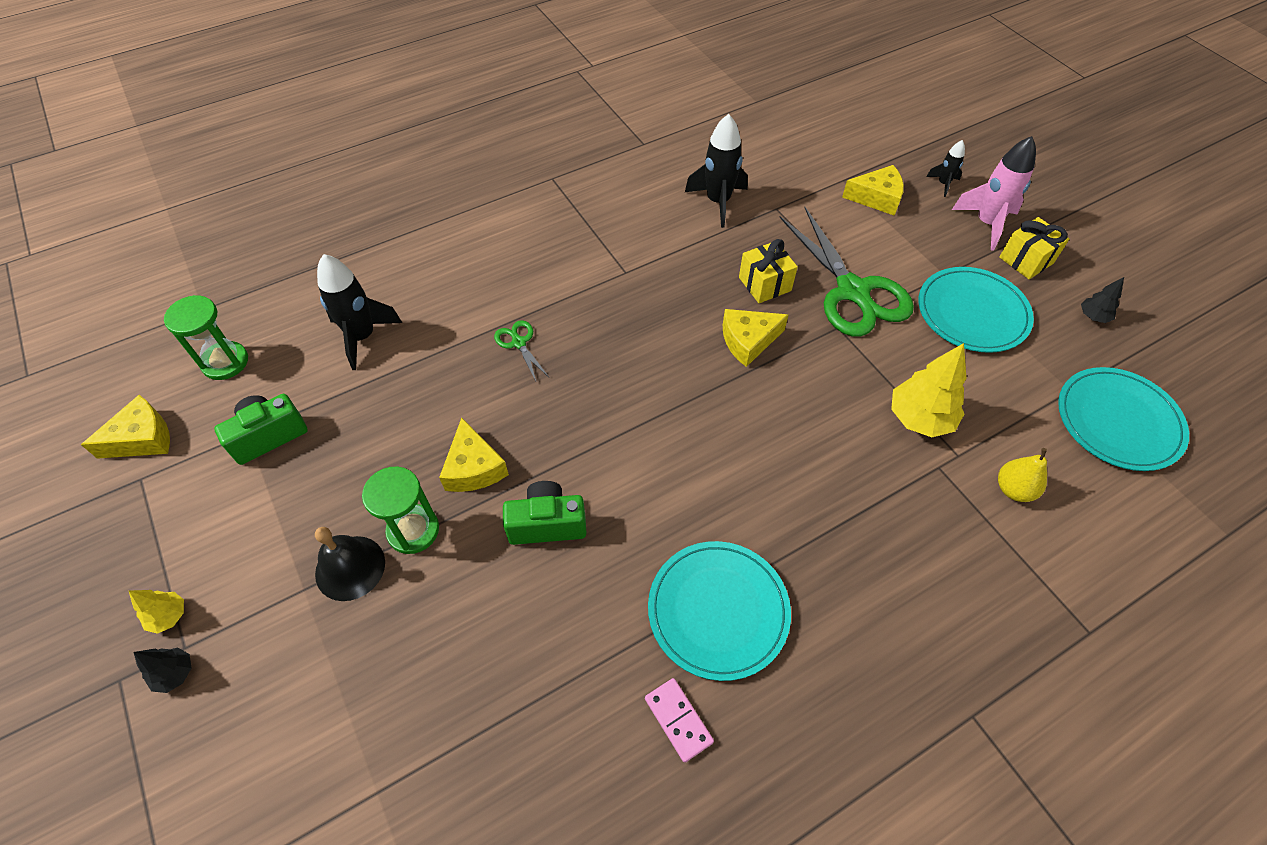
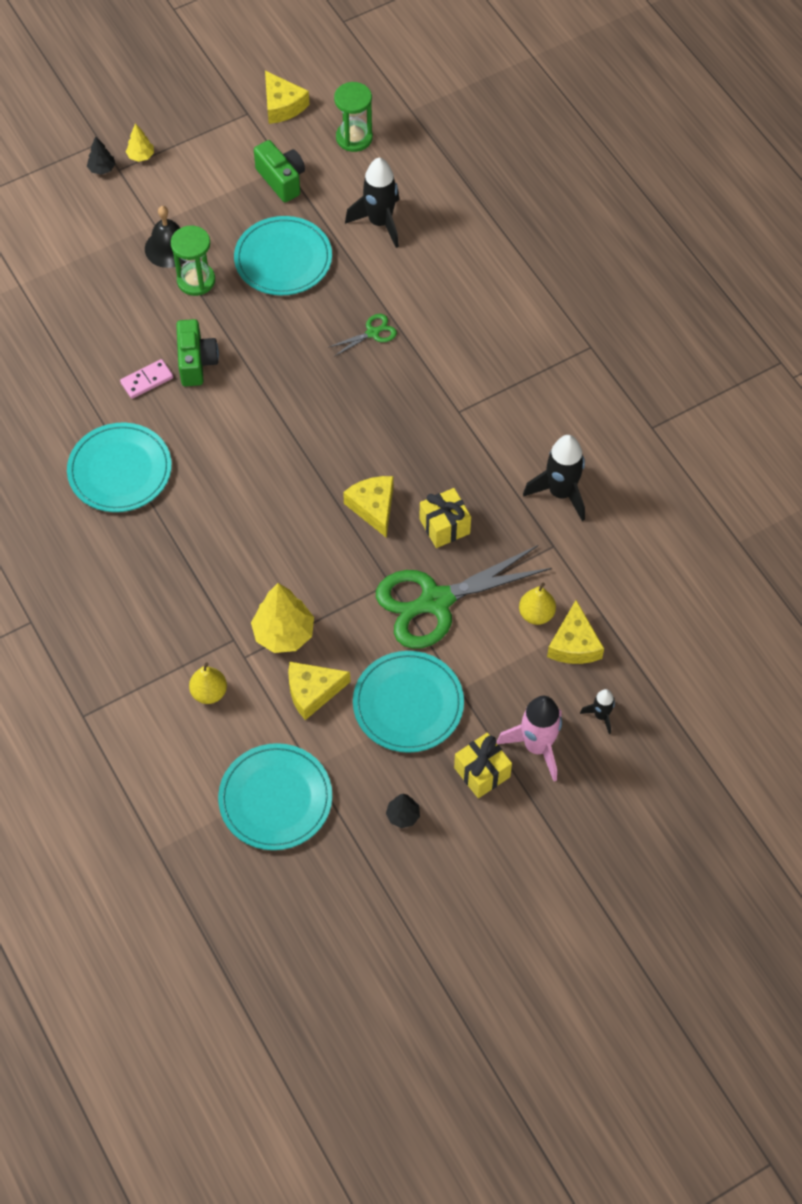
camera: 90 degrees right, 5 degrees up
yellow cheese [439,418,509,492] -> yellow cheese moved to [288,662,350,720]
pink domino [645,678,714,763] -> pink domino moved to [120,359,173,399]
none -> turquoise plate [234,216,332,295]
none -> yellow pear [519,583,556,625]

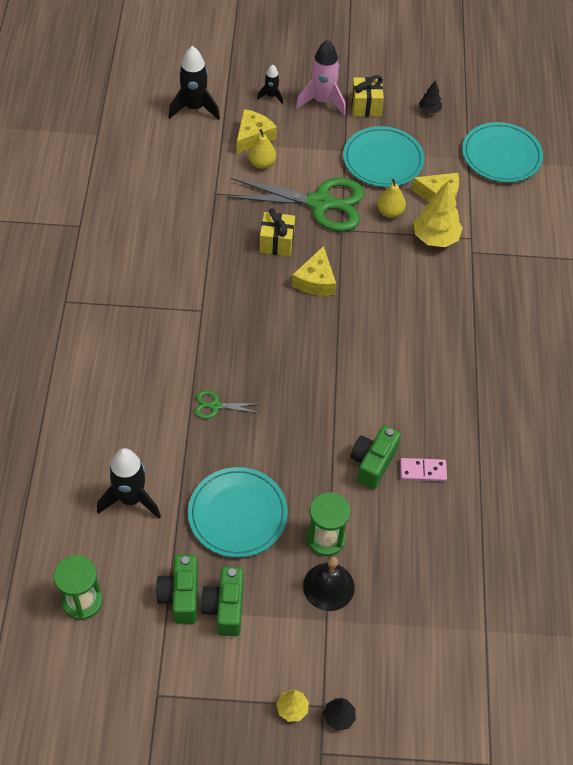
camera: 150 degrees left, 5 degrees down
turquoise plate [67,423,172,512] -> none
yellow pear [189,662,227,704] -> yellow pear moved to [377,179,406,218]
yellow cheese [265,71,309,124] -> none
black rocket [523,435,585,521] -> black rocket moved to [169,46,220,120]
none -> green camera [201,566,244,636]

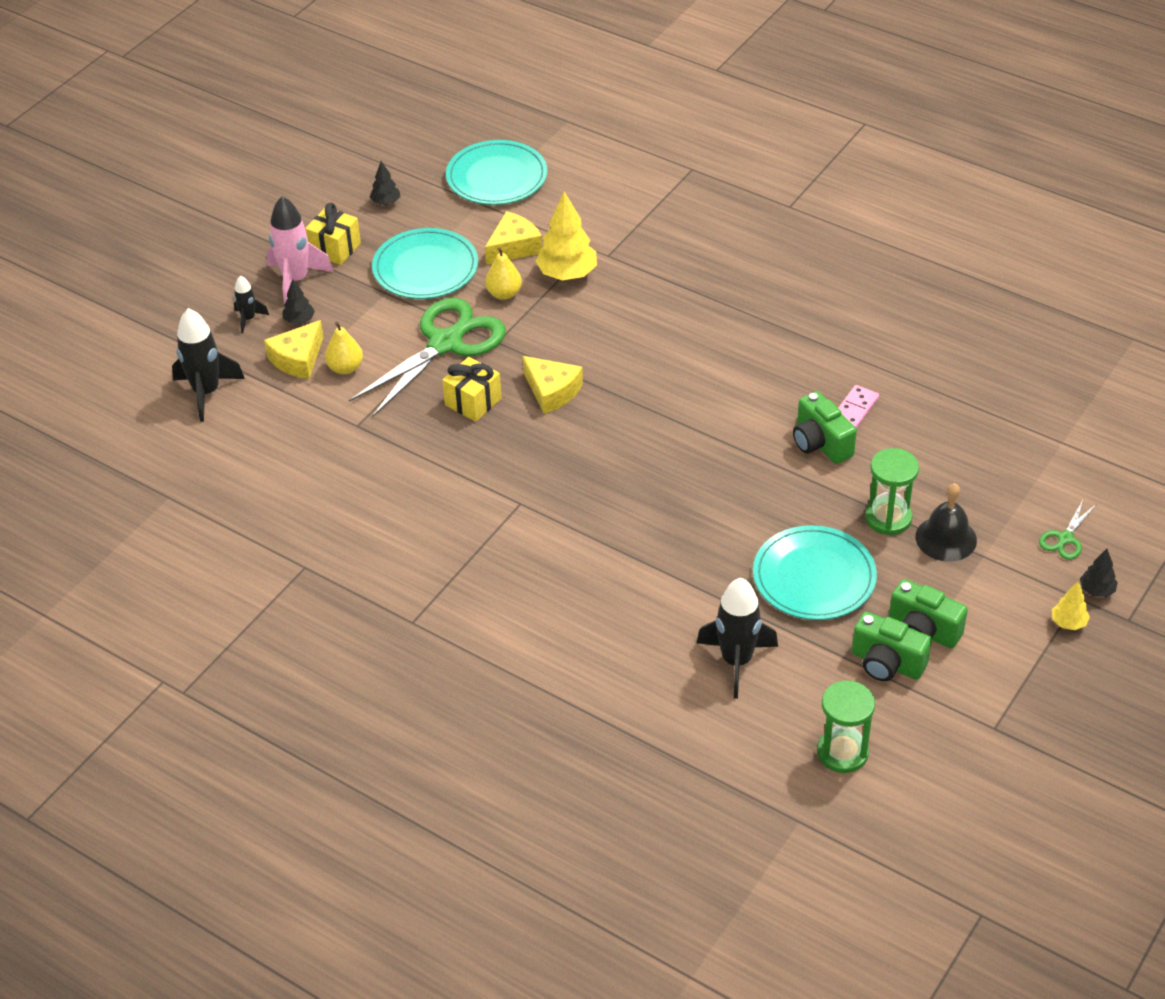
camera: 55 degrees left, 10 degrees down
green scissors [195,390,260,419] -> green scissors moved to [1039,500,1096,560]
yellow cheese [237,109,277,153] -> yellow cheese turned 120 degrees counterclockwise [264,320,323,379]
none -> black tree [283,279,315,324]

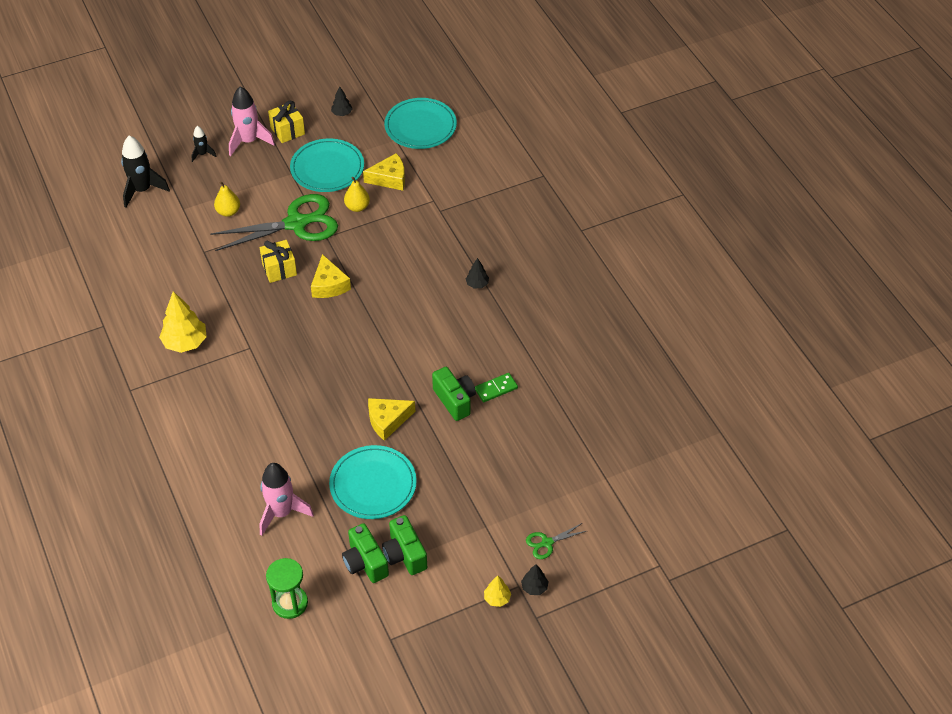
camera: 30 degrees right, 5 degrees up
yellow cheese [264,320,323,379] -> yellow cheese moved to [368,398,415,441]
black tree [283,279,315,324] -> black tree moved to [466,258,489,289]
yellow tree [536,192,597,280] -> yellow tree moved to [159,291,207,353]
black rocket [697,578,778,699] -> pink rocket [259,463,314,536]
green camera [793,391,857,464] -> green camera turned 150 degrees clockwise [432,367,476,421]
pink domino [838,385,879,429] -> green domino [475,373,518,402]
green hourglass [865,448,919,535] -> none
black bell [916,483,977,562] -> none

